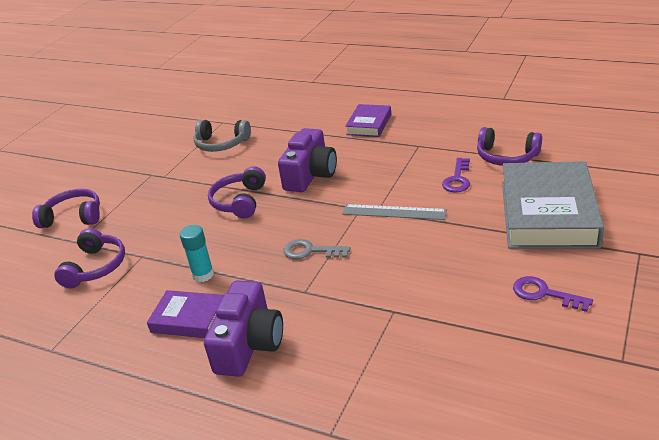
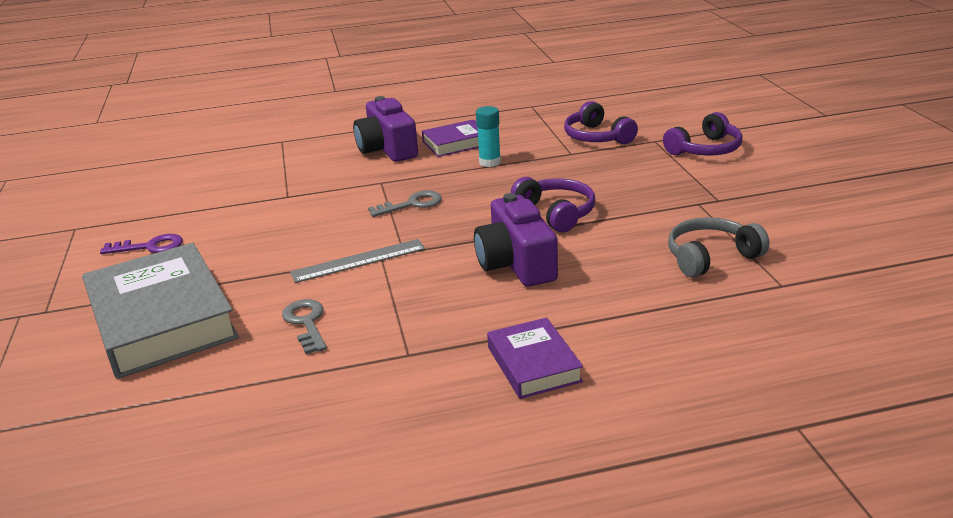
camera: 140 degrees right, 5 degrees down
purple key [442,158,470,193] -> grey key [282,299,327,354]
purple headphones [477,127,542,166] -> none

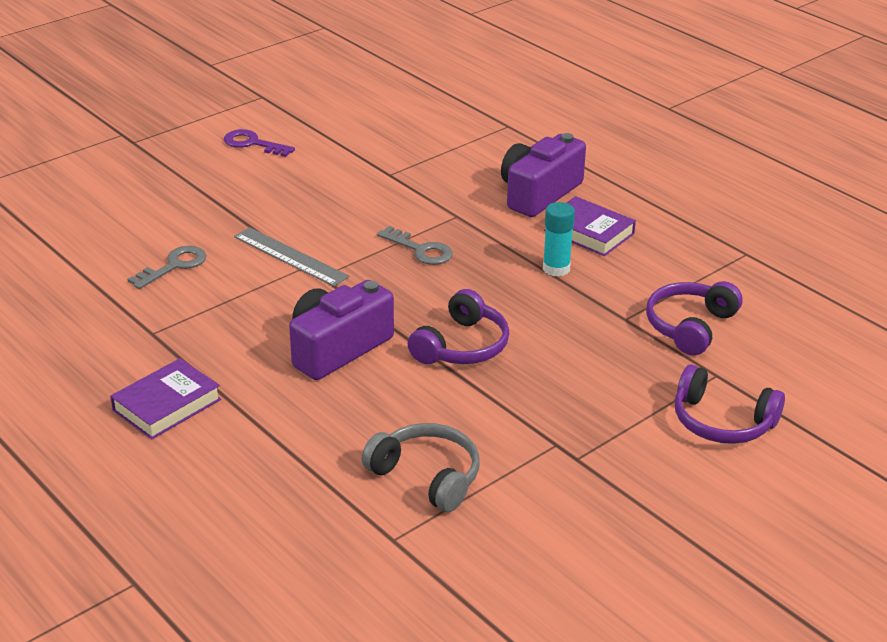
camera: 60 degrees right, 5 degrees up
grey book [82,243,239,379] -> none
purple key [100,234,183,254] -> purple key turned 150 degrees clockwise [224,129,295,157]

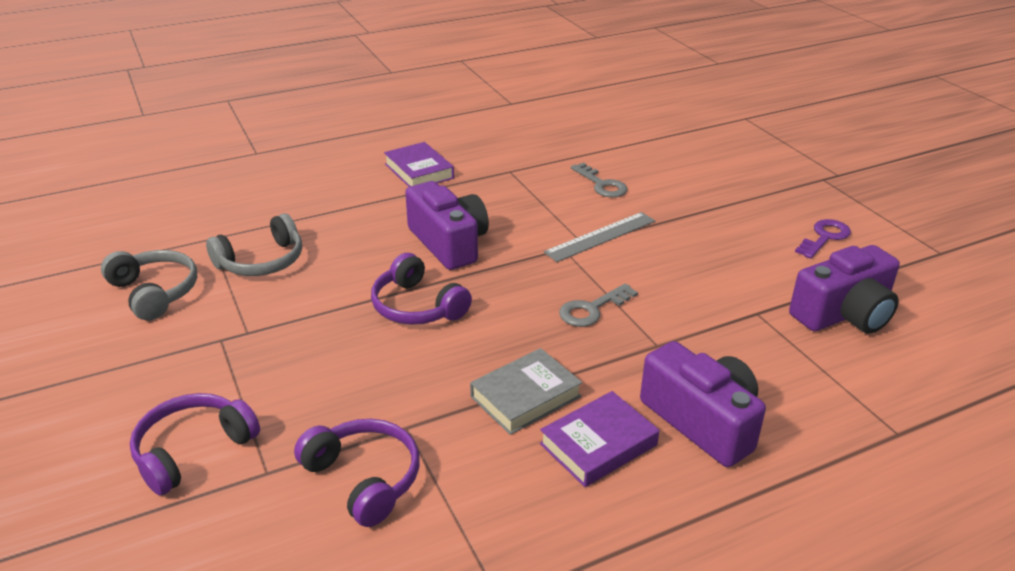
camera: 105 degrees right, 0 degrees up
turquoise glue stick [543,202,575,277] -> grey book [470,348,582,435]
none -> grey headphones [101,250,197,320]
none -> purple camera [789,245,900,334]

